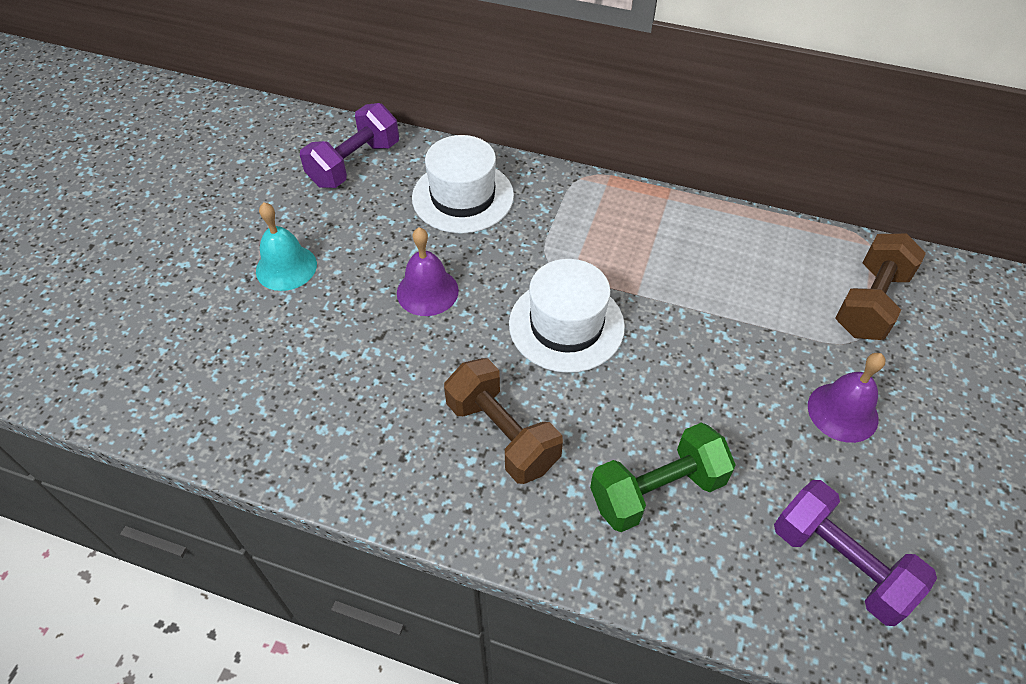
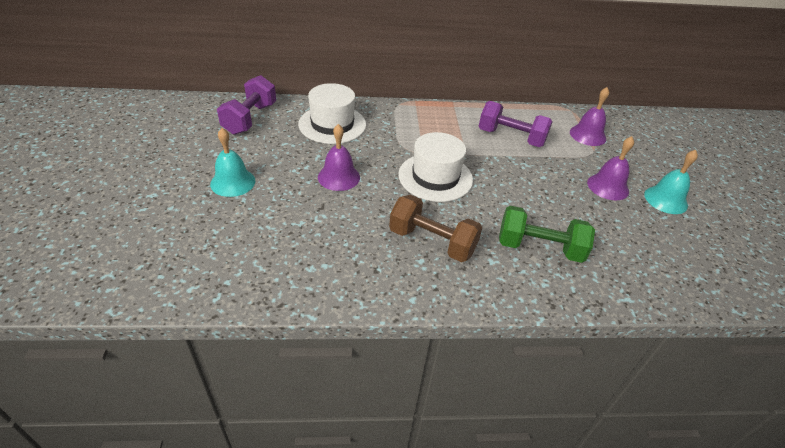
camera: 25 degrees left, 10 degrees down
green dumbbell [590,423,736,532] -> green dumbbell turned 60 degrees clockwise [499,206,595,263]
purple dumbbell [774,480,937,626] -> purple dumbbell moved to [479,101,553,147]
brown dumbbell [836,233,926,340] -> purple bell [570,87,609,146]
none -> turquoise bell [644,150,698,214]

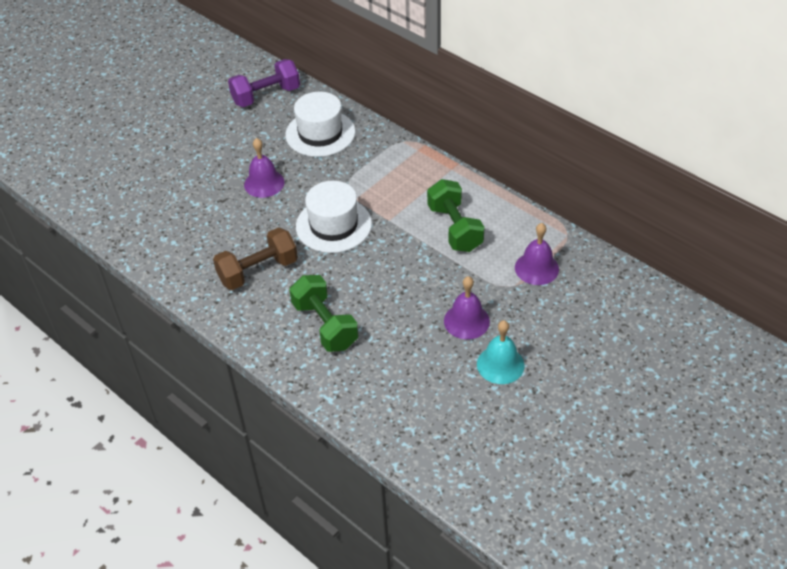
camera: 50 degrees right, 5 degrees up
turquoise bell [210,128,255,197] -> none
brown dumbbell [389,195,482,262] -> brown dumbbell turned 75 degrees clockwise [213,227,298,290]
purple dumbbell [479,101,553,147] -> green dumbbell [427,179,484,252]

